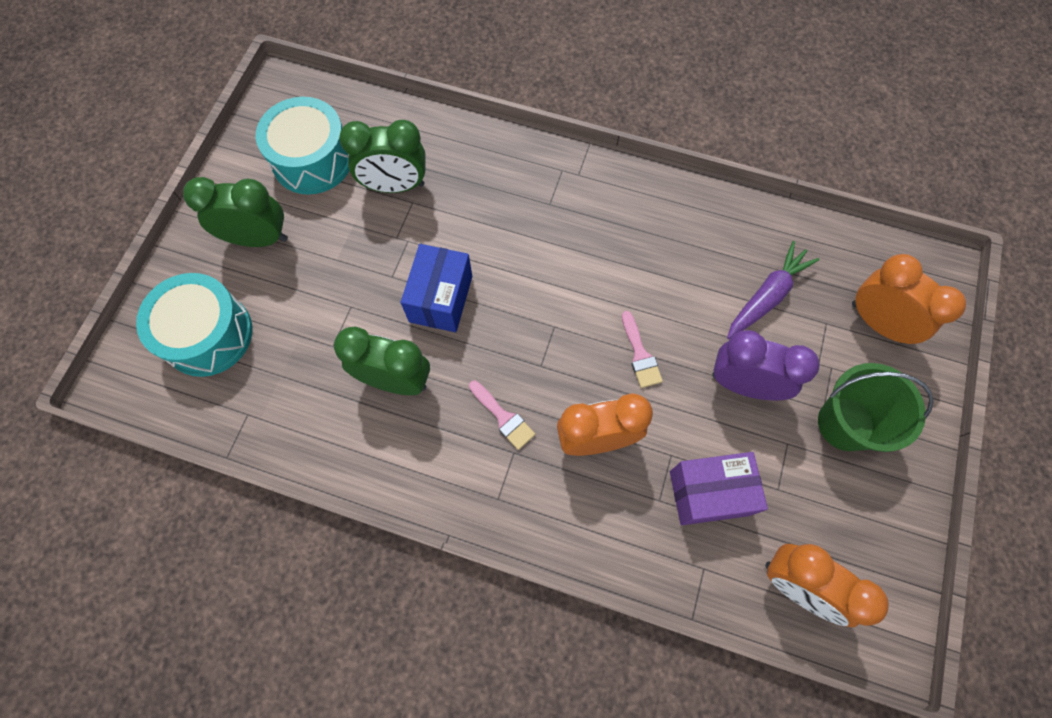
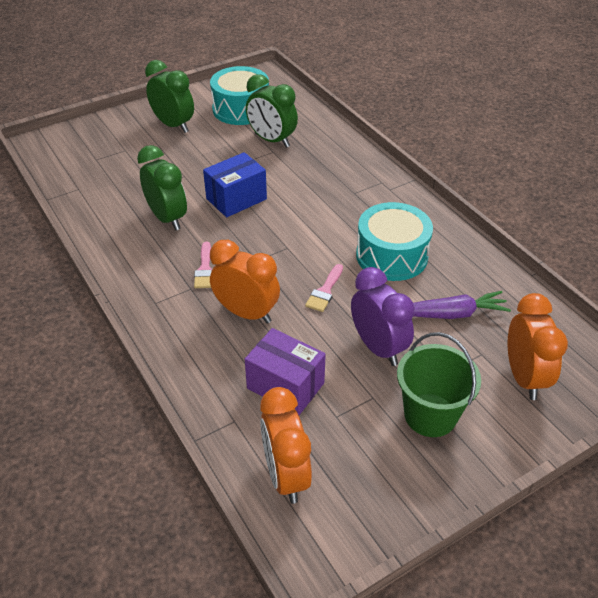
camera: 40 degrees right, 25 degrees down
turquoise drum [136,273,252,377] -> turquoise drum moved to [356,202,433,281]

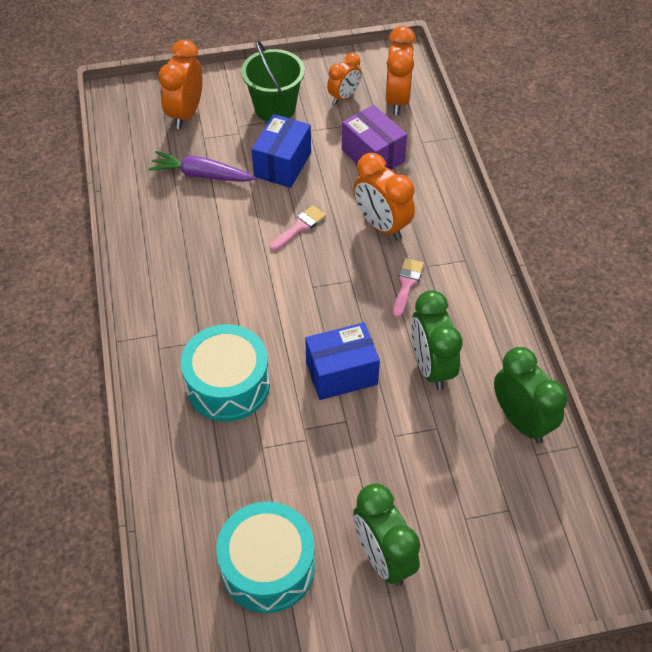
camera: 160 degrees left, 10 degrees up
green clock [246,74,298,148] -> green clock moved to [494,347,568,444]
purple clock [351,267,415,366] -> blue box [252,114,311,188]
turquoise drum [356,202,433,281] -> turquoise drum moved to [181,324,270,422]
none -> orange clock [327,53,361,104]

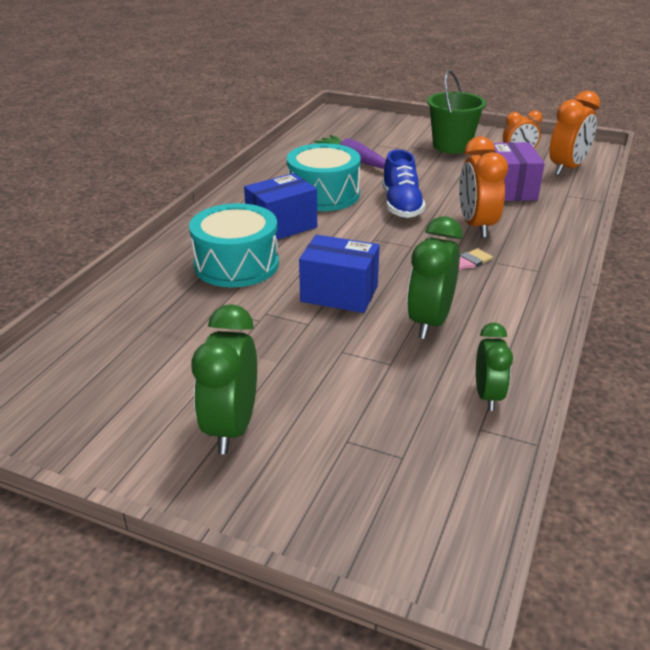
camera: 35 degrees right, 20 degrees down
orange clock [158,40,203,129] -> none
turquoise drum [216,502,315,613] -> turquoise drum moved to [287,143,361,211]
blue box [252,114,311,188] -> blue box moved to [244,173,317,240]
pink brush [270,205,326,251] -> blue shoe [382,149,426,218]
green clock [494,347,568,444] -> green clock [476,323,513,411], size x0.63

